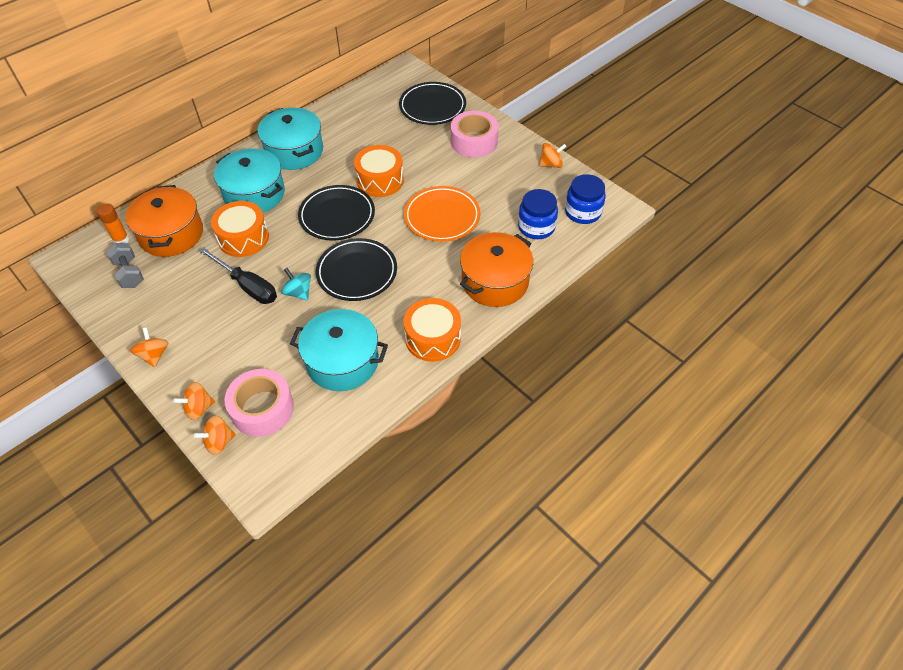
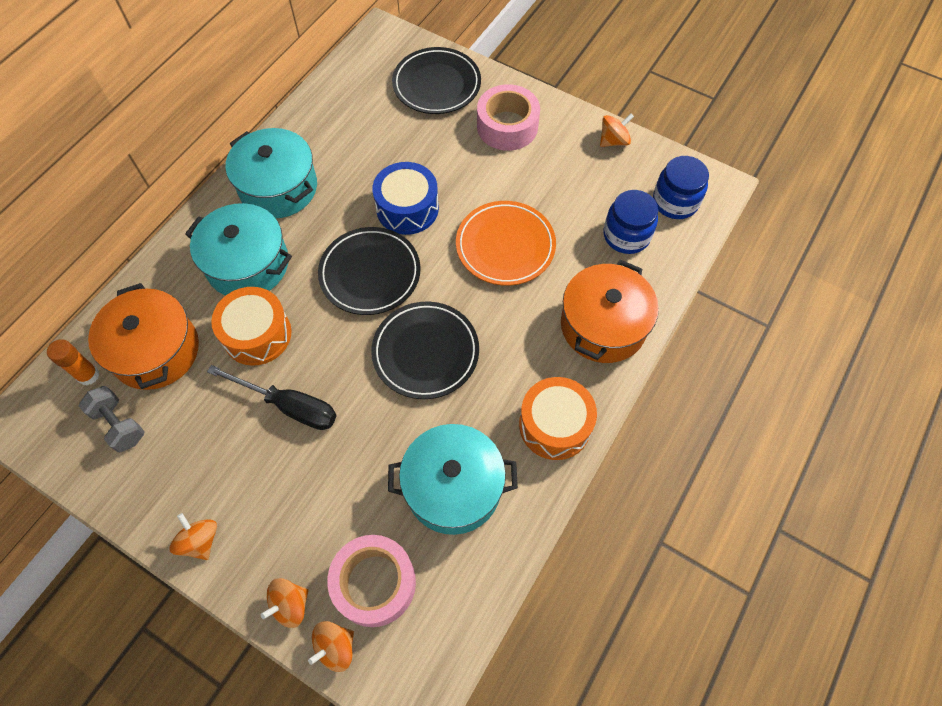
camera: 15 degrees left, 10 degrees up
turquoise spinning top [281,268,311,300] -> none
orange drum [354,145,404,197] -> blue drum [372,162,439,235]

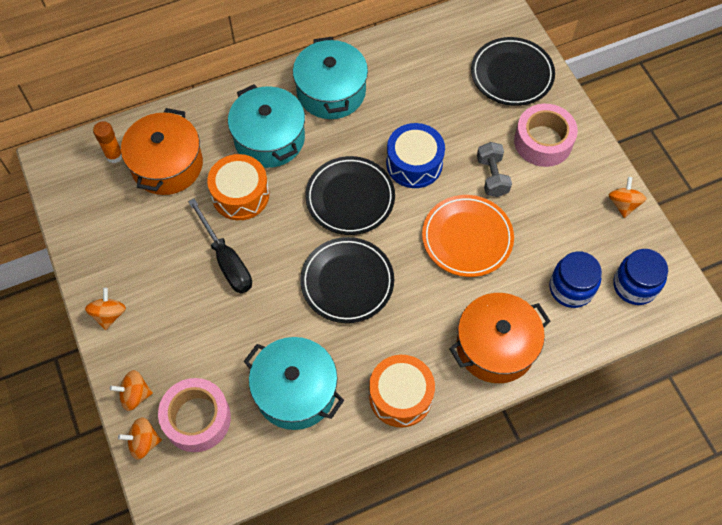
camera: 35 degrees right, 0 degrees up
grey dumbbell [79,386,145,452] -> grey dumbbell moved to [477,142,512,197]
orange spinning top [600,114,634,147] -> orange spinning top turned 90 degrees counterclockwise [608,177,647,218]

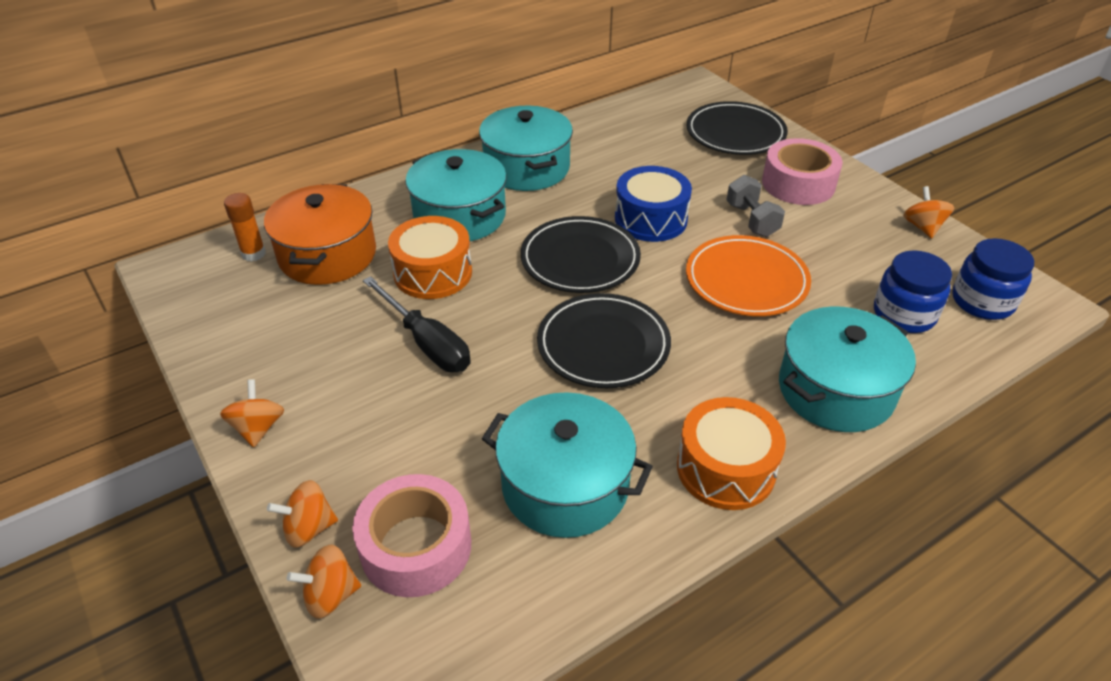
camera: 10 degrees left, 20 degrees down
orange pot [449,293,551,383] -> turquoise pot [779,306,916,432]

